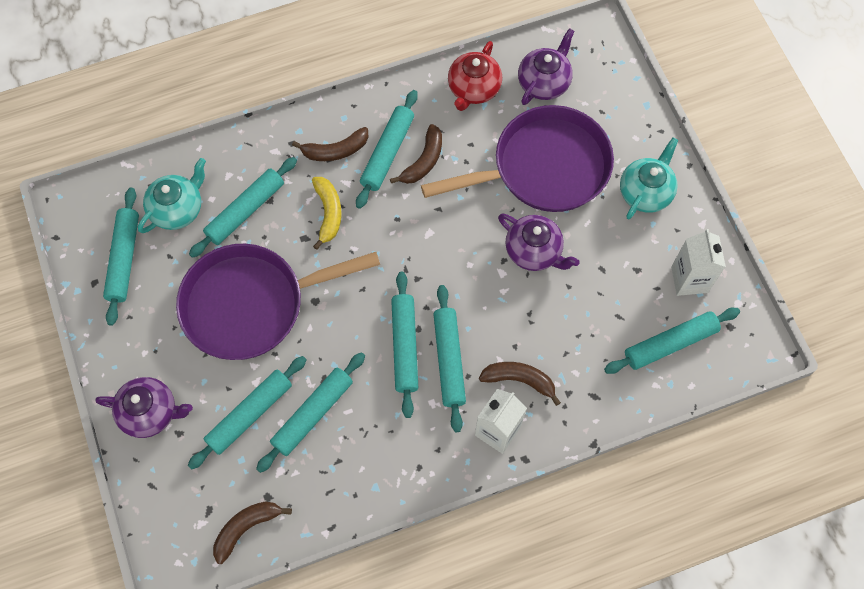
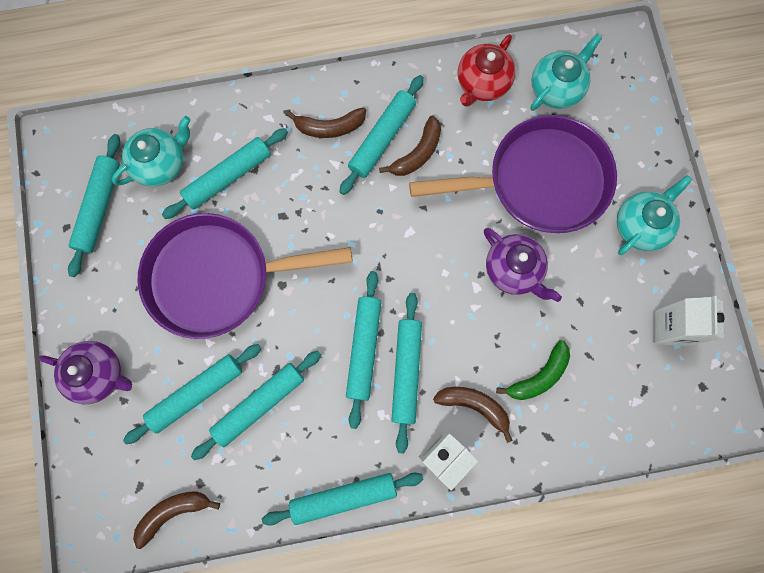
camera: 10 degrees right, 10 degrees up
yellow banana [312,177,342,250] -> none
purple teapot [518,28,574,105] -> turquoise teapot [531,34,602,111]
turquoise rolling pin [604,308,740,374] -> turquoise rolling pin moved to [262,473,424,526]
none -> green banana [496,340,570,400]

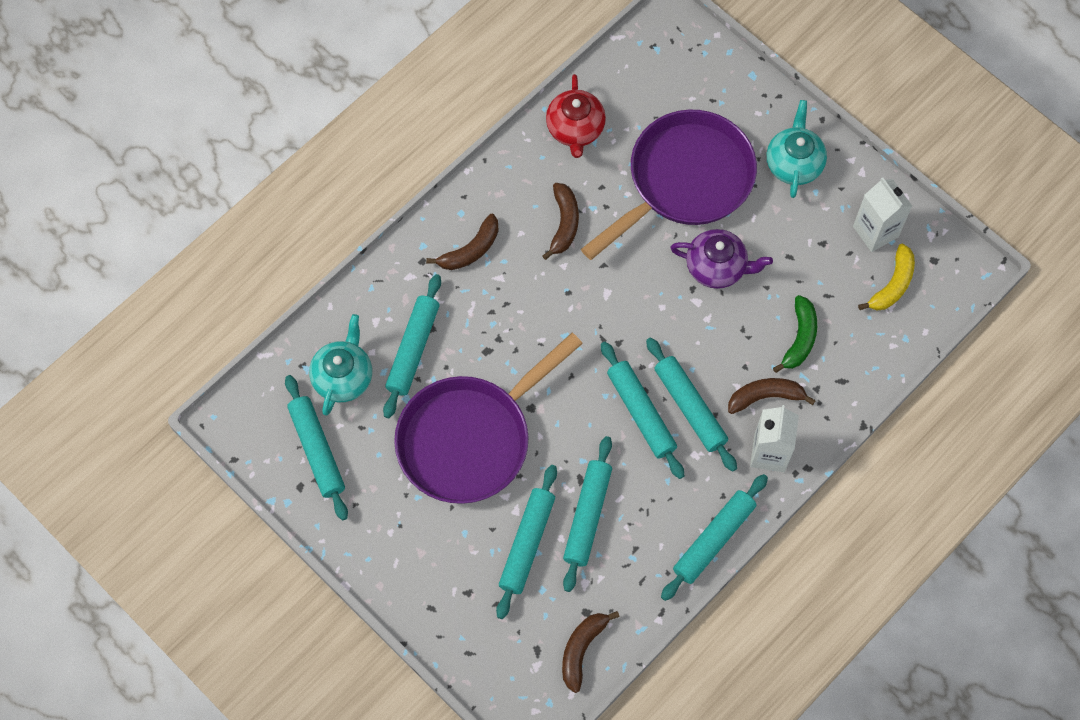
camera: 35 degrees left, 10 degrees down
purple teapot [39,341,132,404] -> none
turquoise rolling pin [339,75,424,195] -> none
turquoise teapot [531,34,602,111] -> none
none -> yellow banana [858,244,915,310]

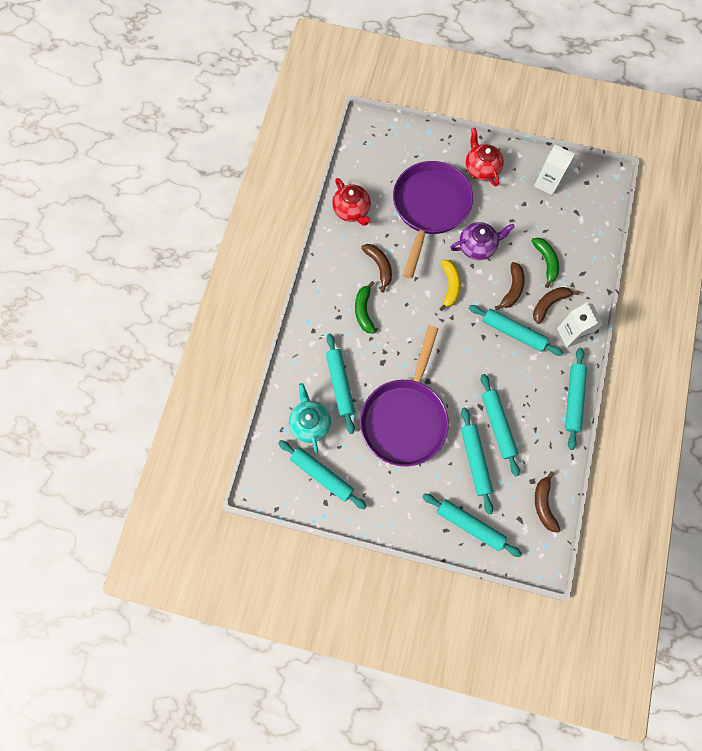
camera: 30 degrees left, 5 degrees up
brown banana [426,214,499,270] -> brown banana moved to [495,262,525,310]
turquoise rolling pin [601,342,684,479] -> turquoise rolling pin moved to [422,493,522,557]
turquoise teapot [767,100,827,198] -> red teapot [466,128,504,186]
yellow banana [858,244,915,310] -> yellow banana moved to [439,260,461,311]
none -> green banana [355,281,375,333]

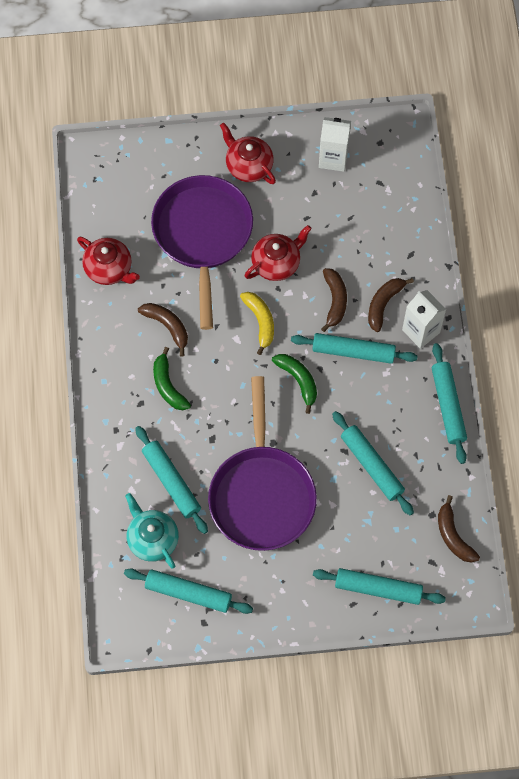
camera: 20 degrees left, 5 degrees down
purple teapot [450,222,515,260] -> red teapot [245,225,312,281]
turquoise rolling pin [461,407,493,515] -> none
green banana [532,238,559,288] -> green banana moved to [272,354,317,414]

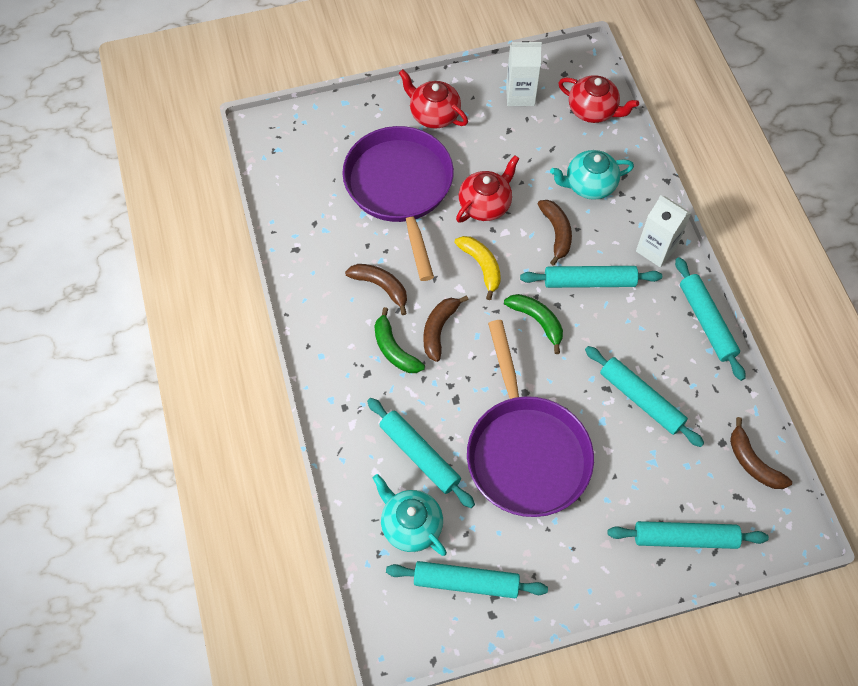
camera: 10 degrees left, 5 degrees down
red teapot [77,237,140,285] -> red teapot moved to [558,75,639,123]
brown banana [368,278,414,332] -> brown banana moved to [423,296,469,362]
none -> turquoise teapot [550,150,634,200]

